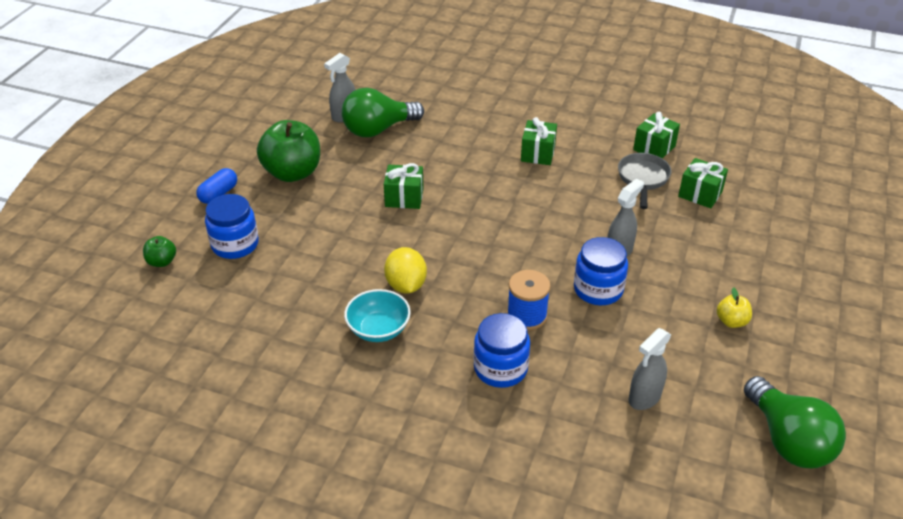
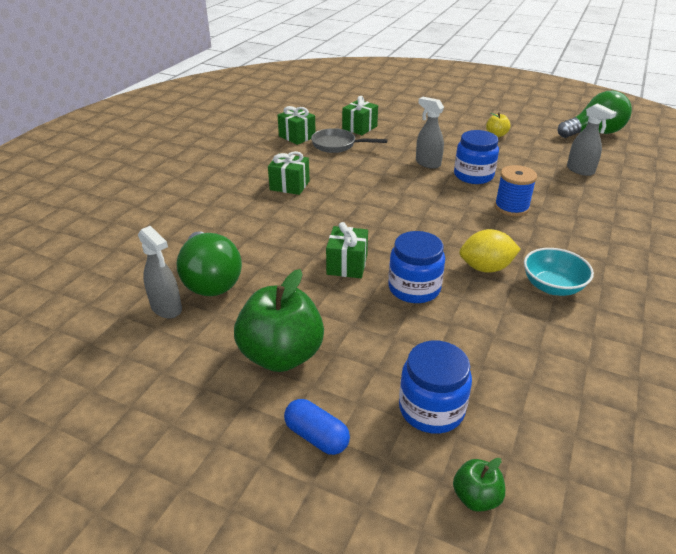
camera: 85 degrees left, 5 degrees down
blue jar [474,313,530,388] -> blue jar moved to [388,231,445,303]

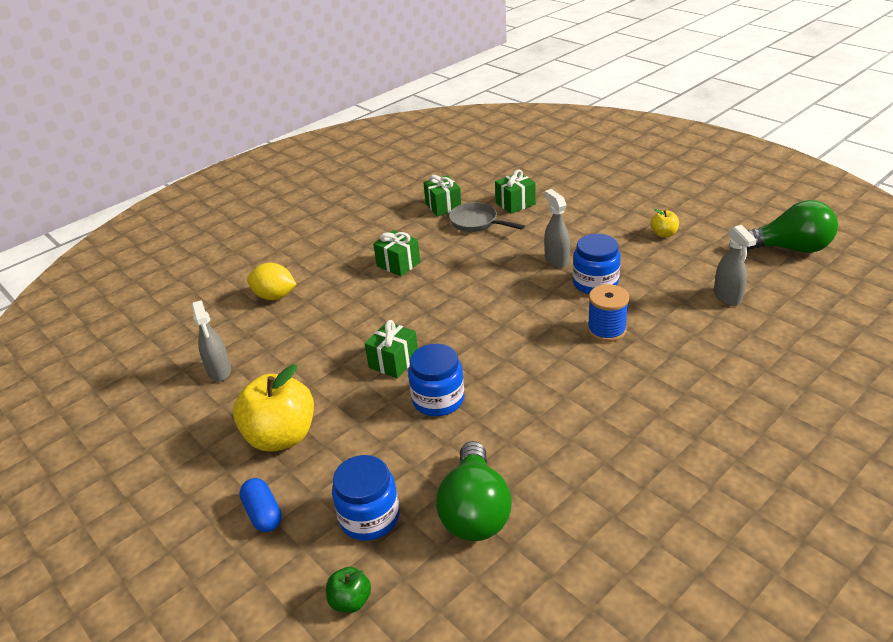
camera: 25 degrees right, 0 degrees up
green light bulb [176,232,242,296] -> green light bulb moved to [436,441,511,541]
green apple [234,269,324,372] -> yellow apple [233,364,314,452]
yellow lemon [459,229,521,273] -> yellow lemon moved to [247,263,297,300]
turquoise bowl [524,248,594,296] -> none

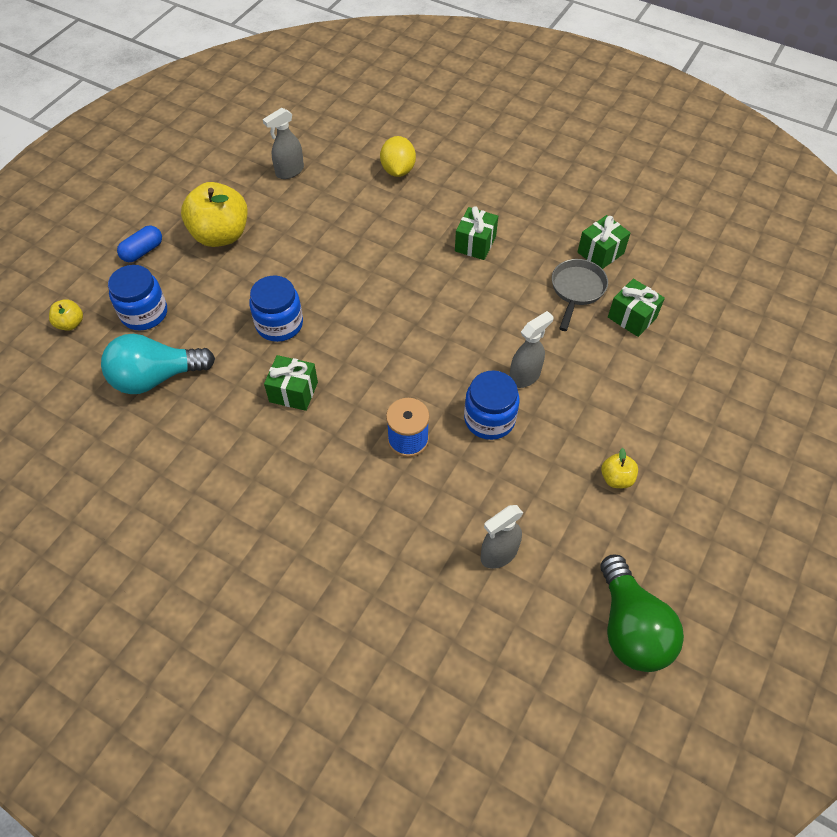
camera: 70 degrees right, 20 degrees up
green apple [326,567,371,613] -> yellow apple [49,299,83,331]
green gift [365,320,418,378] -> green gift moved to [264,355,318,411]
green light bulb [436,441,511,541] -> turquoise light bulb [101,334,215,394]

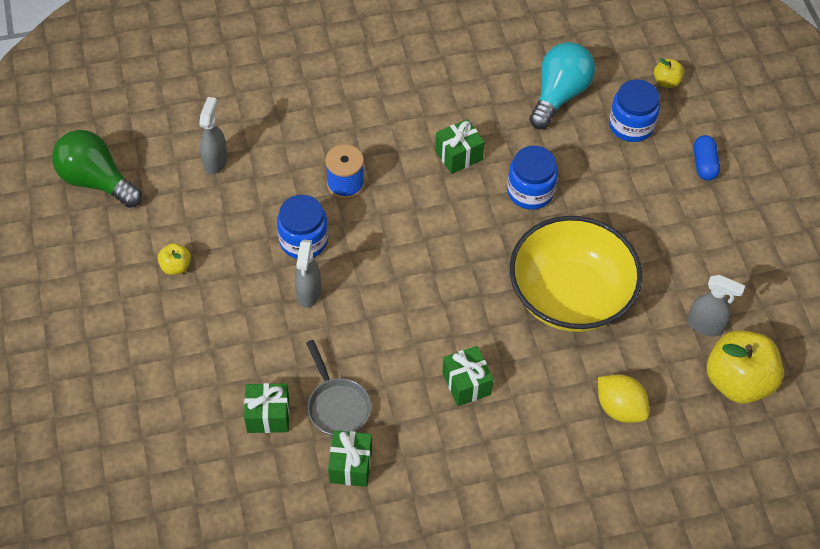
camera: 135 degrees right, 0 degrees up
yellow apple [181,182,248,247] -> yellow apple moved to [707,330,784,404]
grey spray bottle [263,108,304,179] -> grey spray bottle turned 105 degrees clockwise [687,275,745,336]
none -> yellow bowl [510,216,642,332]

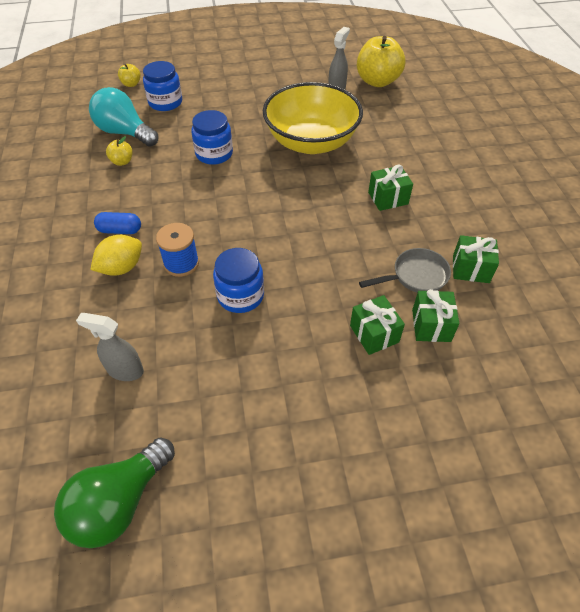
camera: 85 degrees left, 5 degrees down
yellow apple [158,243,191,275] -> yellow apple moved to [106,136,132,166]
grey spray bottle [295,239,321,308] -> none
green gift [435,119,484,174] -> green gift moved to [350,295,405,355]
yellow lemon [598,374,649,423] -> yellow lemon moved to [90,235,142,276]
blue capsule [693,135,720,181] -> blue capsule moved to [94,212,141,234]

